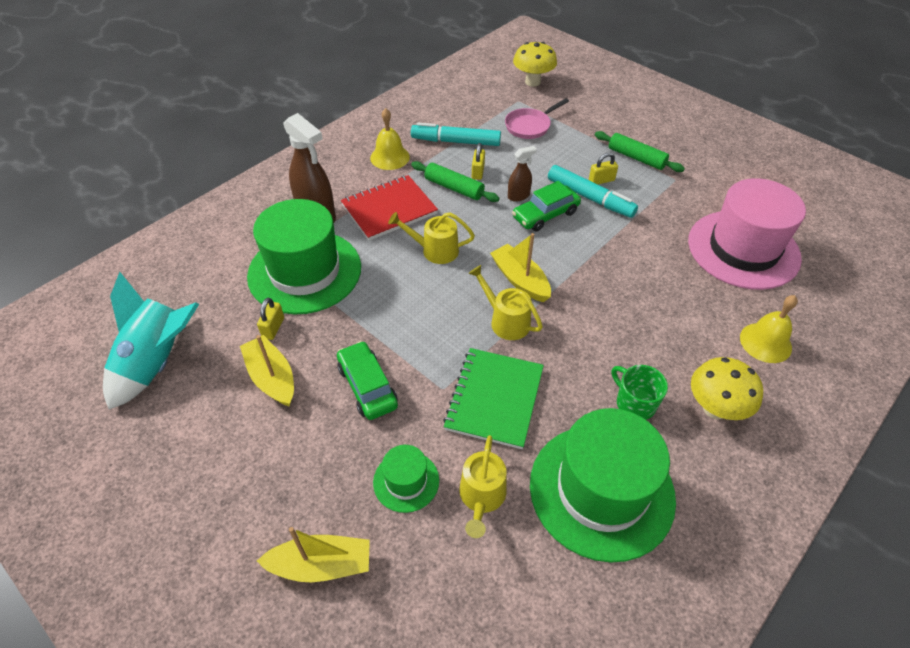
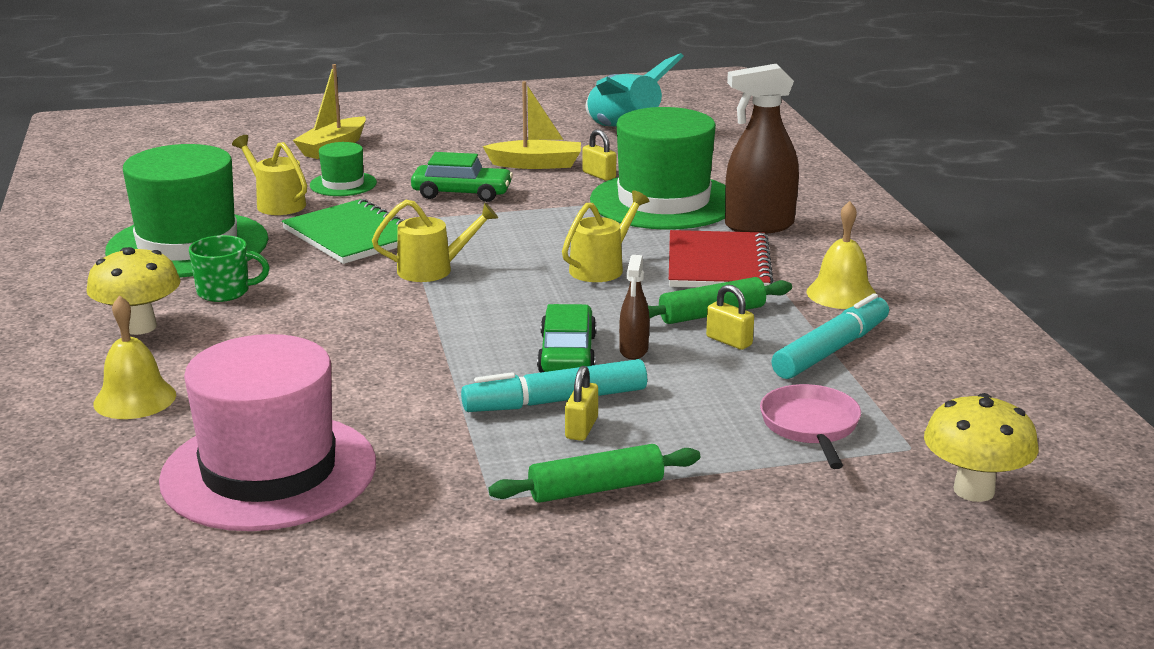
camera: 125 degrees right, 25 degrees down
yellow boat [490,233,551,302] -> none

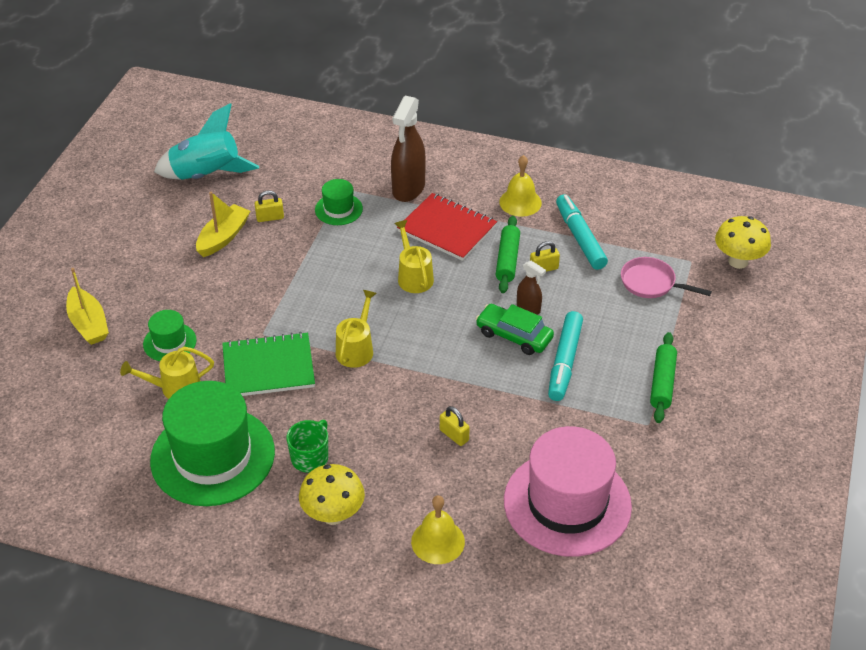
camera: 60 degrees left, 20 degrees up
green car [411,152,513,202] -> none
yellow padlock [565,366,598,441] -> yellow padlock moved to [440,406,470,446]
green hat [590,107,725,230] -> green hat [315,179,363,225], size x0.46

